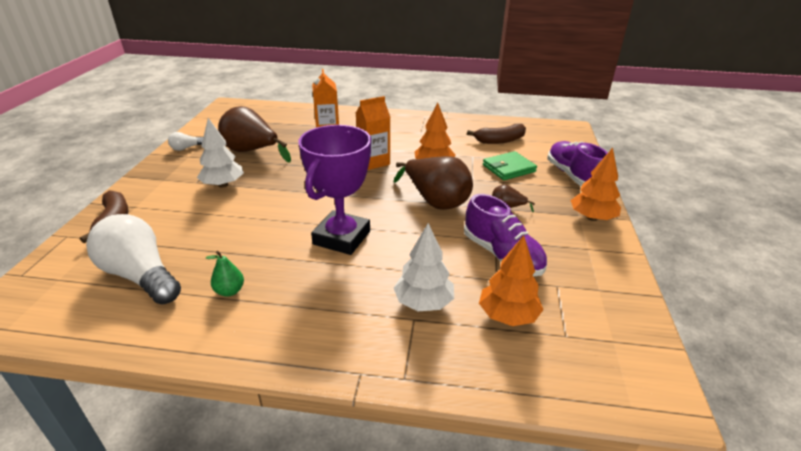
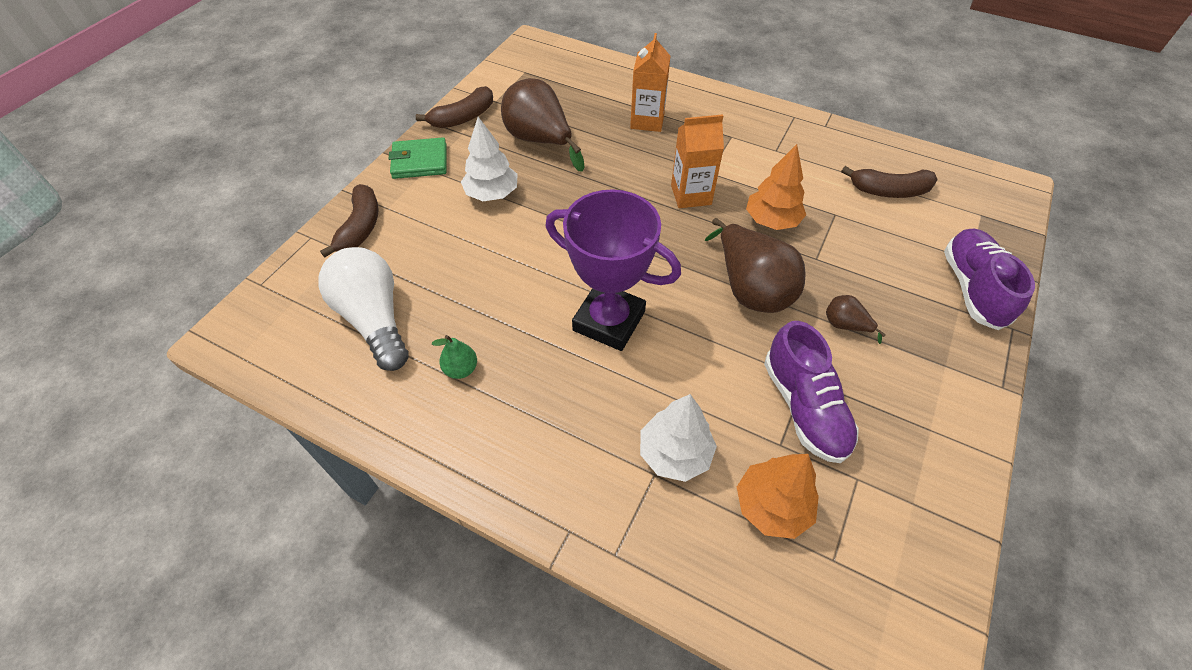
camera: 20 degrees right, 20 degrees up
white light bulb [168,132,203,151] -> brown banana [416,86,493,128]
purple trophy [298,125,371,255] -> purple trophy turned 75 degrees clockwise [546,189,681,351]
green wallet [483,151,537,180] -> green wallet moved to [389,137,447,179]
orange tree [570,148,621,221] -> none

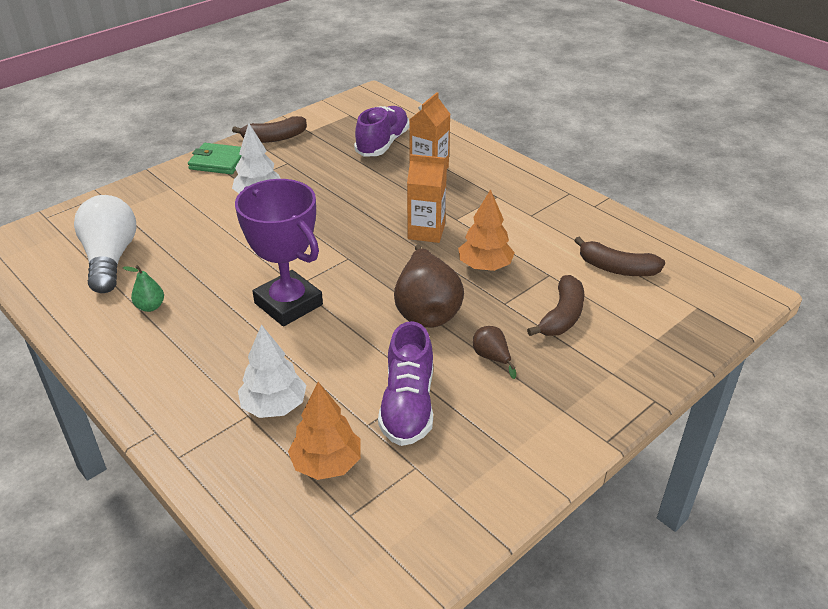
camera: 20 degrees right, 15 degrees down
brown banana [320,184,379,258] -> brown banana moved to [527,275,585,336]
brown pear [501,78,584,172] -> none
purple shoe [944,229,1035,330] -> purple shoe moved to [354,106,409,157]

